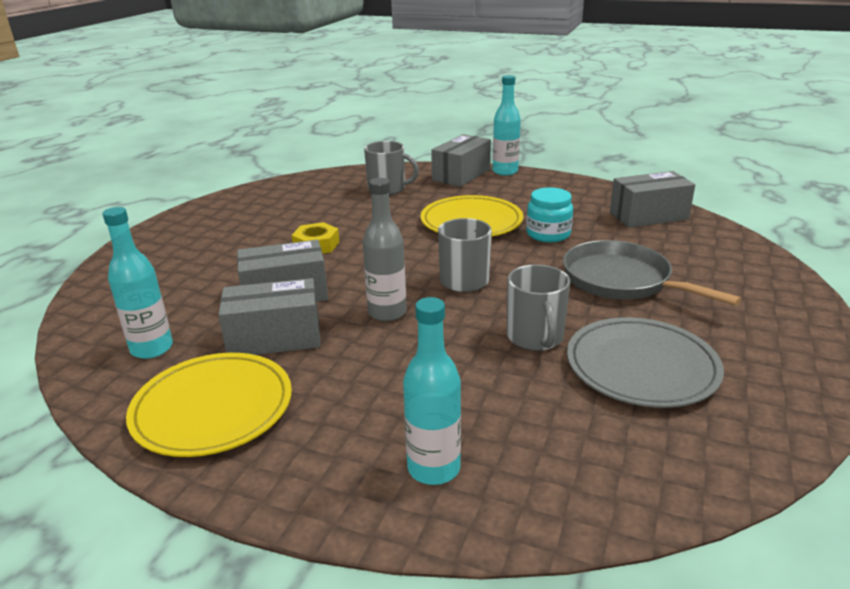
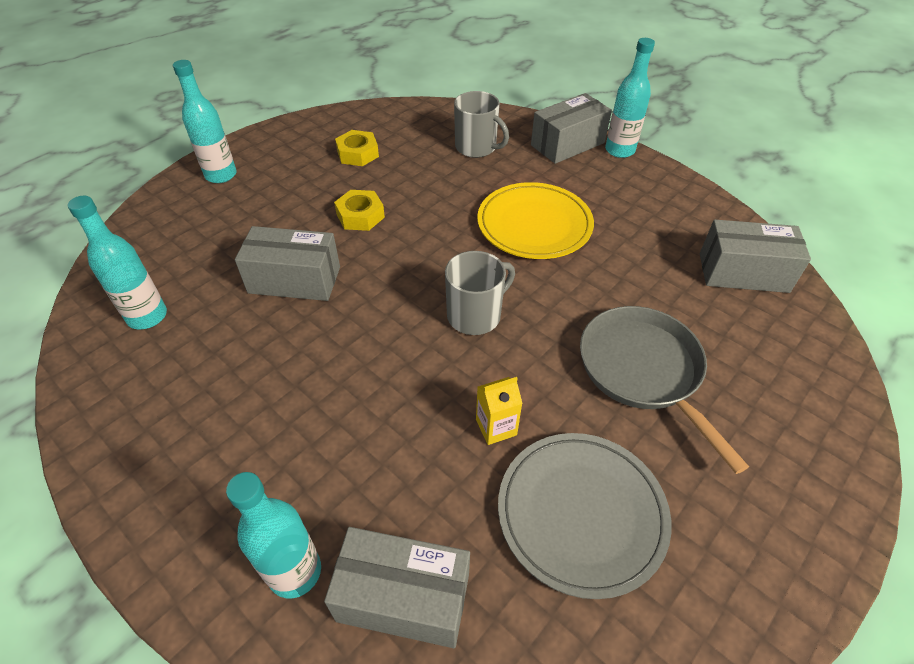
camera: 20 degrees right, 20 degrees up
yellow plate [126,353,292,457] -> none
grey box [218,278,320,355] -> grey box moved to [324,527,470,648]
grey bottle [363,178,406,322] -> none
grey mug [507,264,570,351] -> yellow carton [476,377,523,445]
turquoise jar [526,187,573,242] -> none
none -> turquoise bottle [173,60,236,183]
none -> yellow nut [335,130,379,166]

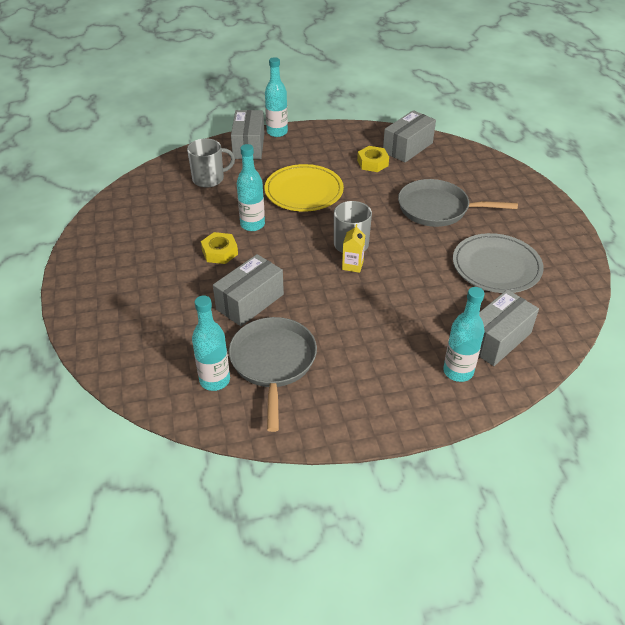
camera: 55 degrees left, 5 degrees down
turquoise bottle [173,60,236,183] -> turquoise bottle moved to [237,144,265,231]
yellow nut [335,130,379,166] -> yellow nut moved to [357,146,389,172]
yellow carton [476,377,523,445] -> yellow carton moved to [342,224,365,273]
none -> grey pan [229,317,317,432]

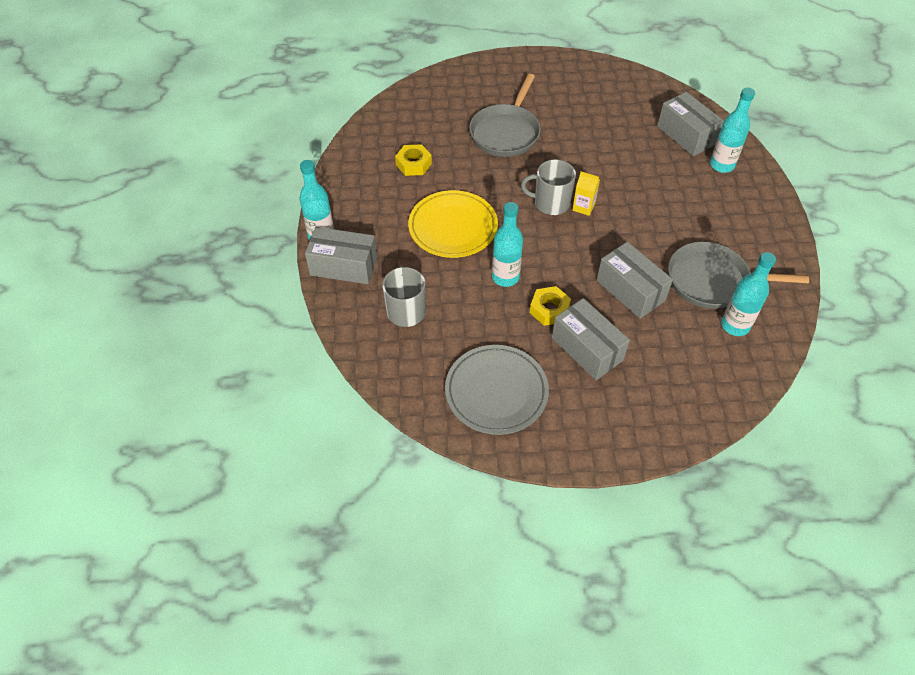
camera: 80 degrees left, 10 degrees up
grey box [383,110,436,163] -> grey box moved to [552,298,630,380]
grey plate [453,233,544,293] -> grey plate moved to [445,345,549,435]

